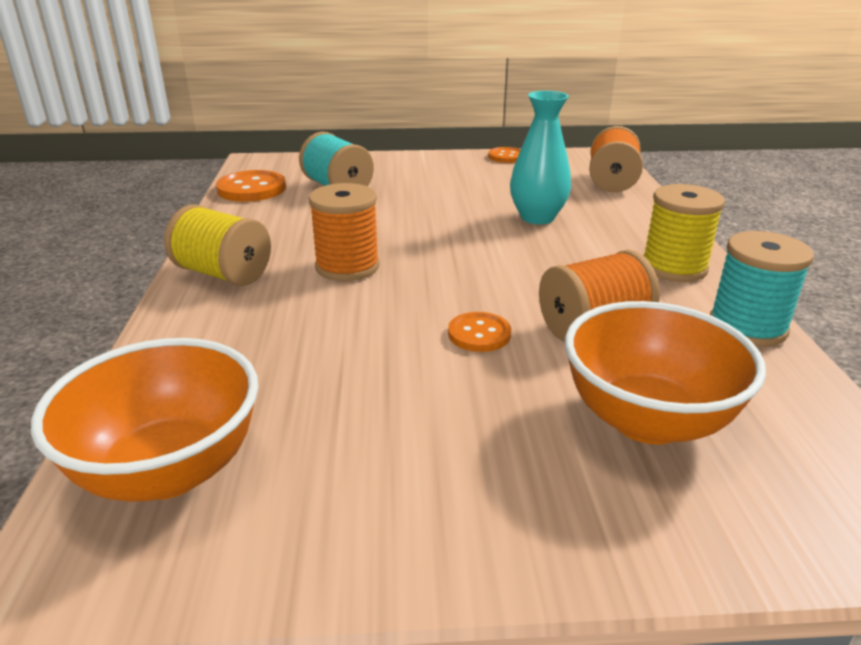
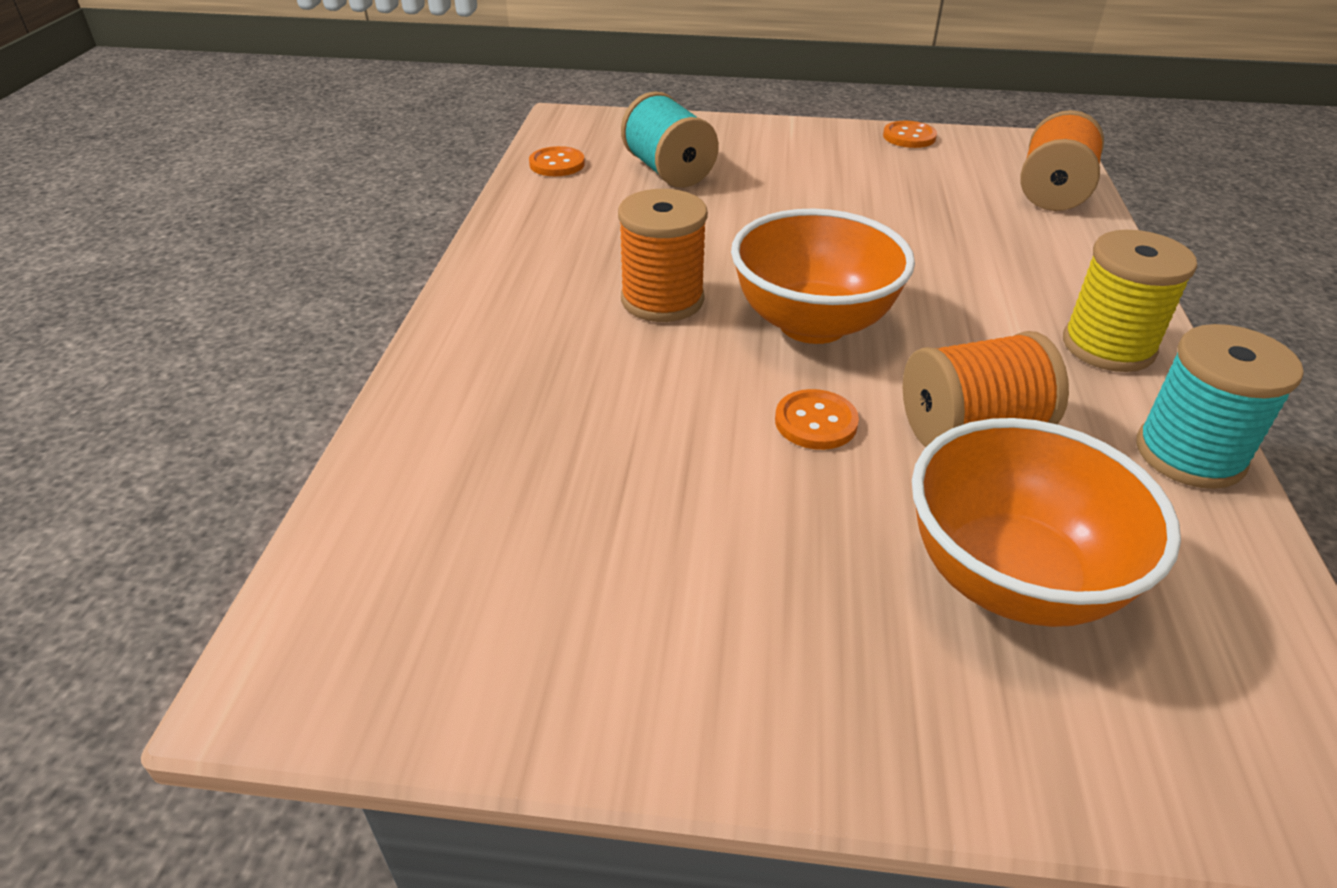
camera: 10 degrees right, 10 degrees up
orange bowl [31,338,258,502] -> orange bowl moved to [731,209,915,344]
yellow spool [164,204,271,286] -> none
orange button [216,170,286,202] -> orange button [529,146,585,176], size x0.62
turquoise vase [510,91,571,224] -> none

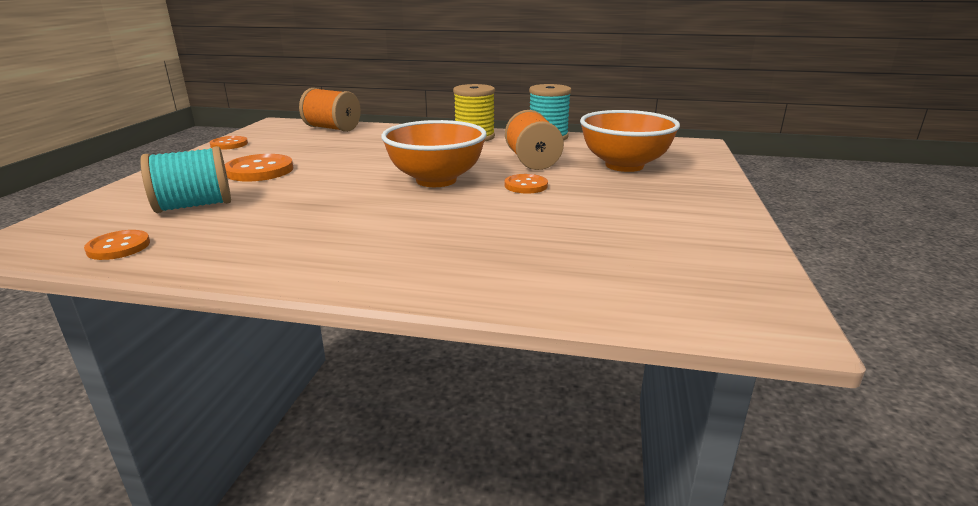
camera: 85 degrees left, 15 degrees down
orange spool [618,189,708,322] -> none
none -> orange button [225,154,293,181]

